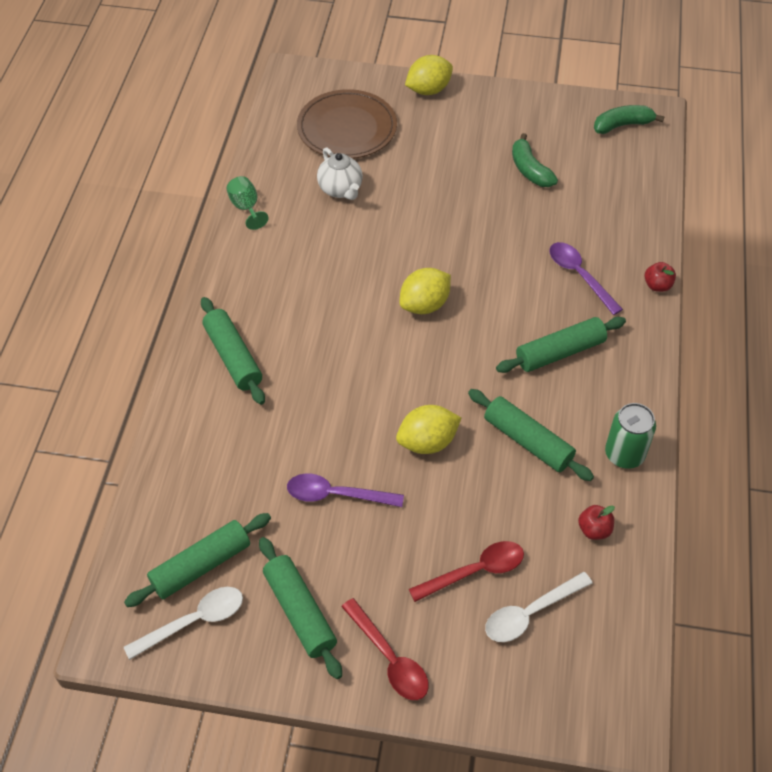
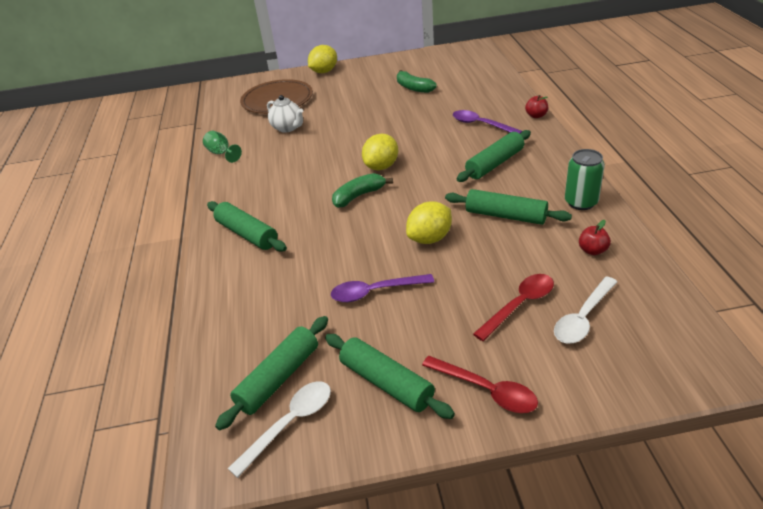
camera: 15 degrees left, 15 degrees down
green banana [594,105,664,134] -> green banana moved to [332,173,393,208]

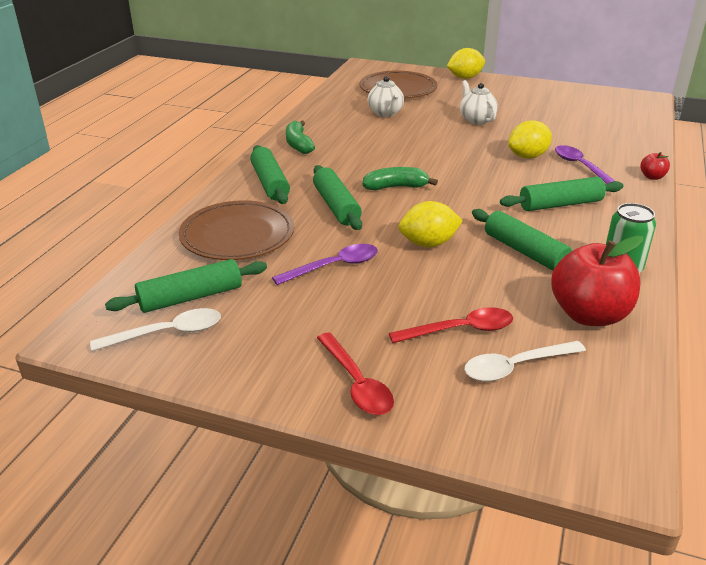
camera: 25 degrees right, 5 degrees down
green goblet [203,131,242,163] -> none
green rolling pin [325,334,455,419] -> green rolling pin moved to [313,165,362,230]
purple spoon [331,274,434,302] -> purple spoon turned 135 degrees clockwise [272,244,378,285]
yellow lemon [362,134,398,170] -> yellow lemon moved to [508,120,552,159]
green banana [397,70,437,93] -> green banana moved to [286,120,315,154]
red apple [579,220,611,255] -> red apple [551,236,644,326], size x2.28
none -> brown plate [179,200,294,260]
none -> white teapot [460,80,498,125]

